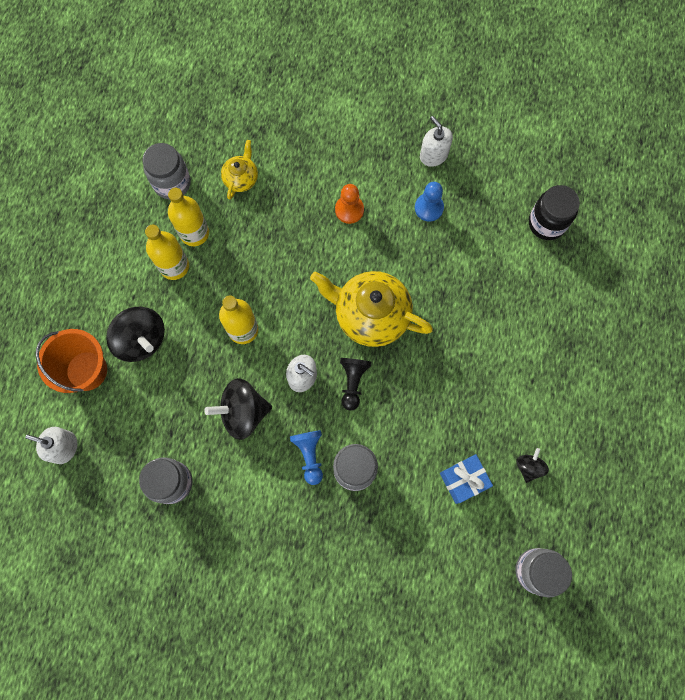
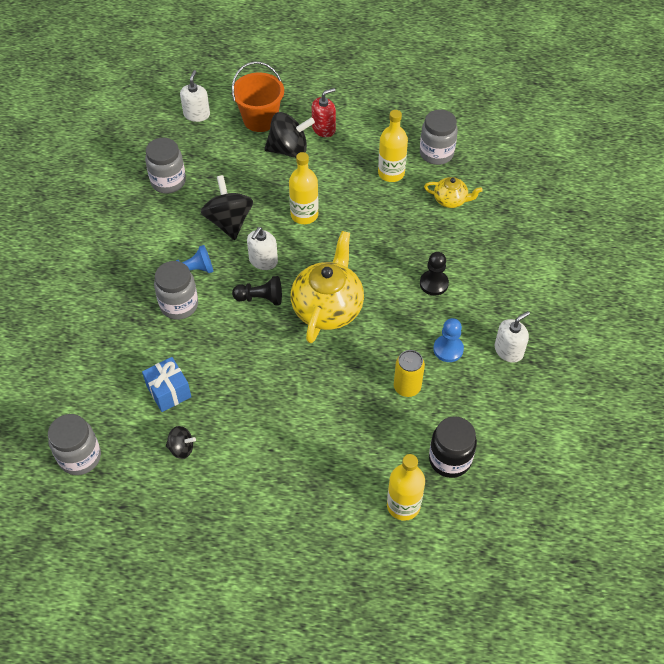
camera: 85 degrees right, 20 degrees down
black spinning top [106,307,165,362] -> black spinning top turned 135 degrees counterclockwise [264,112,315,158]
yellow bottle [145,225,189,280] -> yellow bottle moved to [387,454,425,521]
orange pawn [335,184,364,224] -> black pawn [420,252,449,295]
none -> red soap dispenser [312,88,336,137]
none -> yellow can [394,350,425,397]

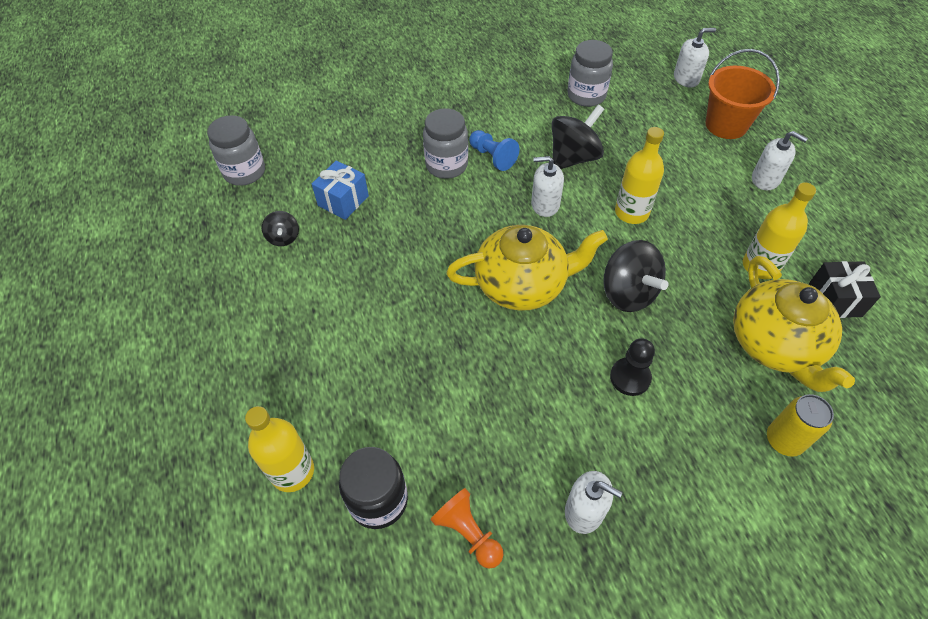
camera: 65 degrees right, 0 degrees up
black pawn [232,276,282,305] -> none
black spinning top [264,112,315,158] -> black spinning top moved to [603,240,669,312]
red soap dispenser [312,88,336,137] -> white soap dispenser [752,131,808,190]
yellow can [394,350,425,397] -> yellow can moved to [767,394,834,457]
grey jar [420,109,458,165] -> black gift [809,261,881,318]
yellow teapot [424,177,483,208] -> yellow teapot [733,256,855,392], size x1.96
blue pawn [433,318,464,362] -> none
none -> orange pawn [431,488,503,569]

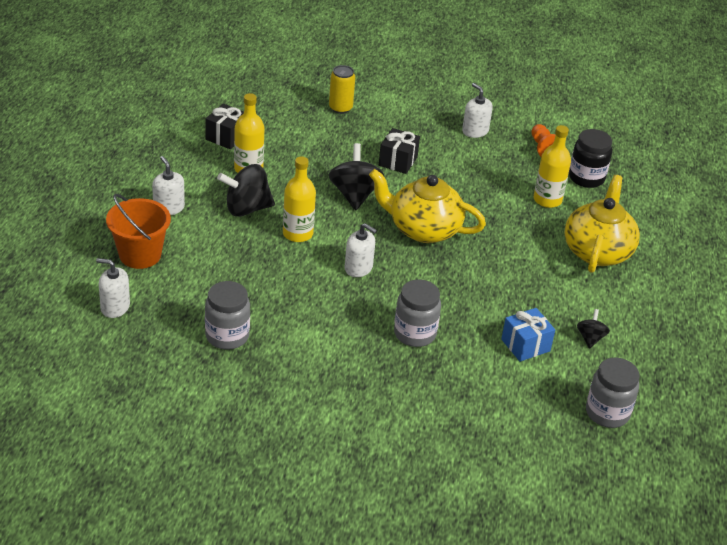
camera: 155 degrees left, 15 degrees down
yellow bottle [245,406,314,492] -> yellow bottle moved to [534,125,571,208]
blue pawn [469,130,520,171] -> none
black spinning top [552,105,604,169] -> black spinning top moved to [217,164,275,217]
black pawn [610,338,655,396] -> black gift [379,128,420,174]
yellow teapot [733,256,855,392] -> yellow teapot moved to [564,175,640,273]

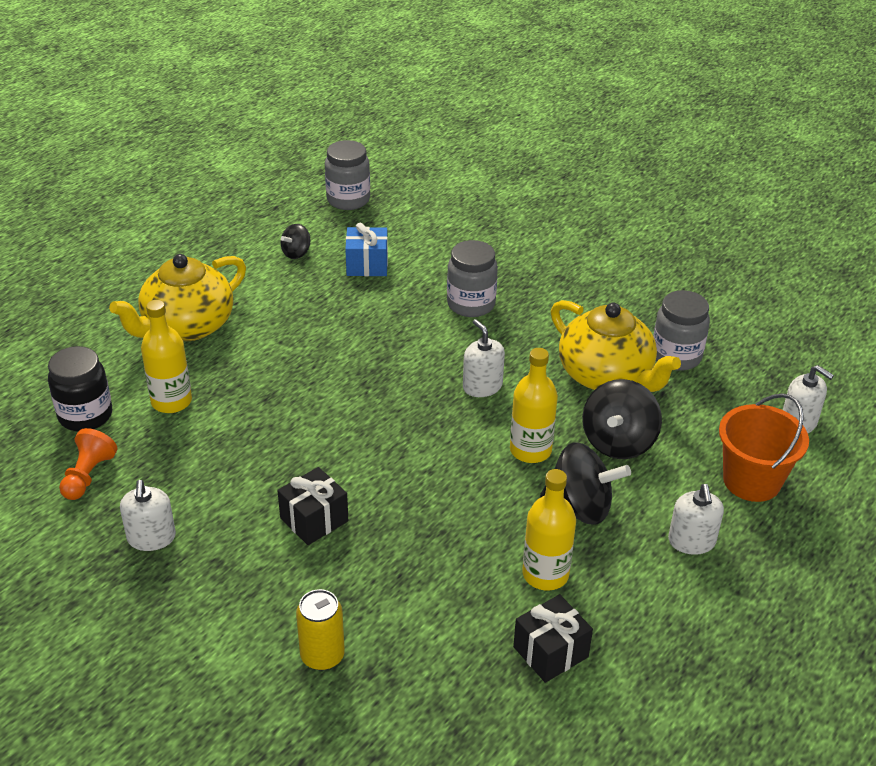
camera: 150 degrees left, 0 degrees up
black spinning top [329,143,384,210] -> black spinning top moved to [582,379,662,459]
yellow teapot [369,169,486,243] -> yellow teapot moved to [551,300,681,392]

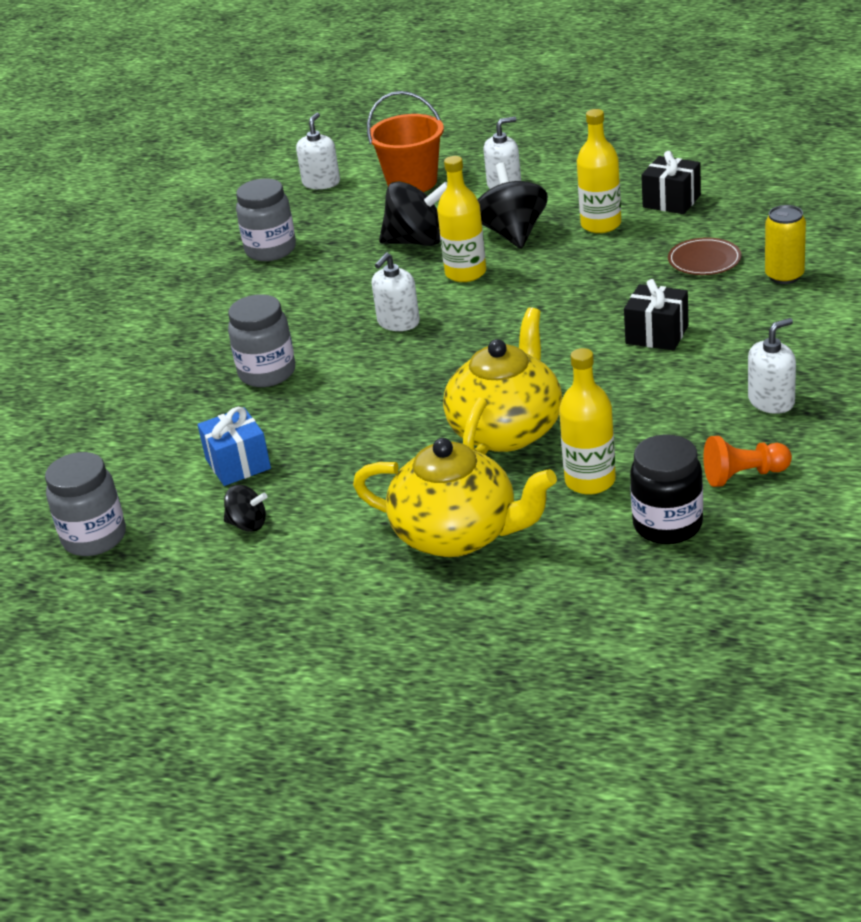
camera: 110 degrees left, 5 degrees down
yellow teapot [551,300,681,392] -> yellow teapot moved to [443,307,562,455]
none -> brown plate [668,237,741,275]

